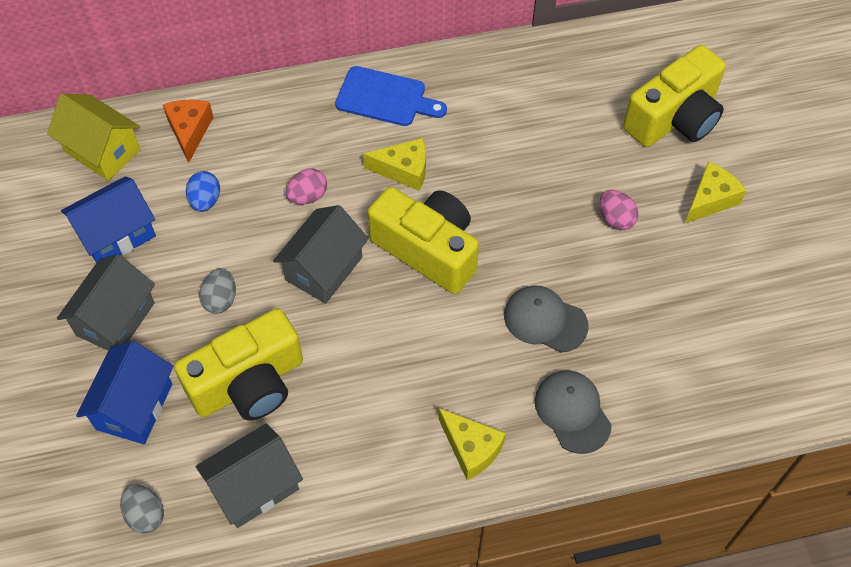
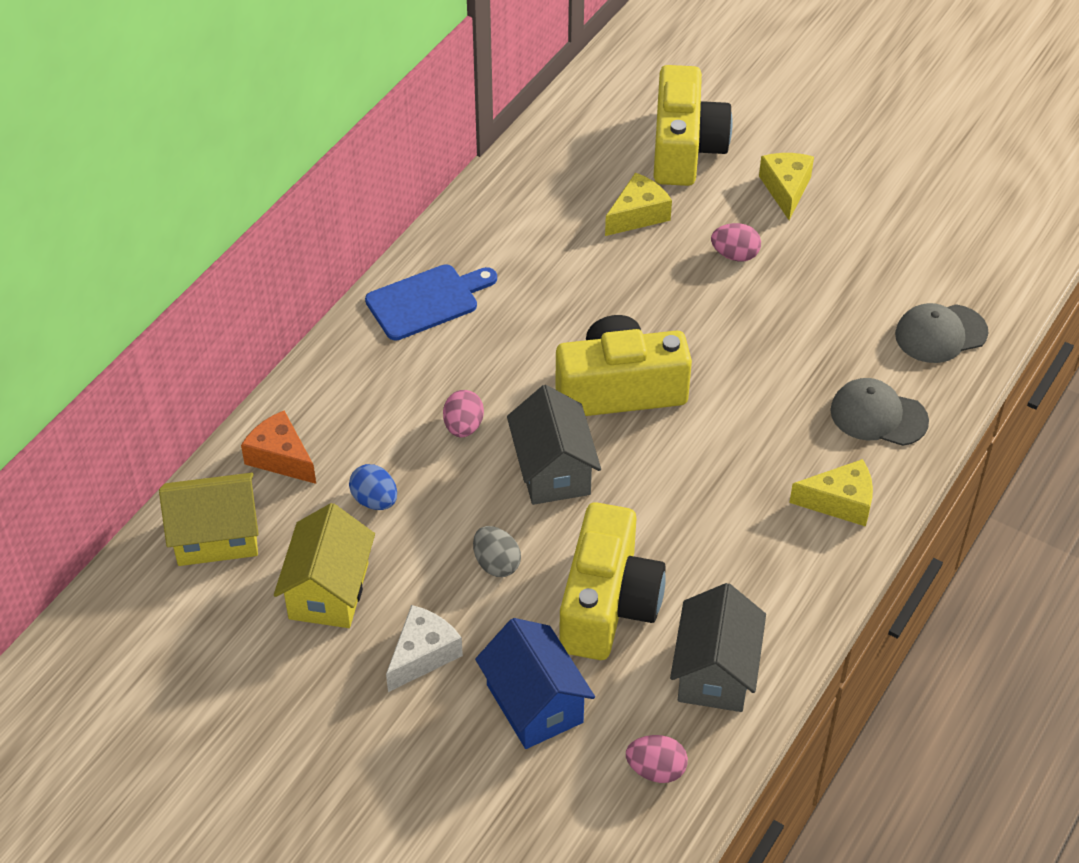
camera: 45 degrees left, 10 degrees down
grey house [57,254,155,350] -> white cheese [386,605,463,692]
blue house [61,176,156,263] -> yellow house [274,503,375,628]
grey egg [120,484,164,534] -> pink egg [626,735,688,783]
yellow cheese [363,138,426,191] -> yellow cheese moved to [605,173,672,236]
grey cap [504,285,588,353] -> grey cap moved to [895,303,988,363]

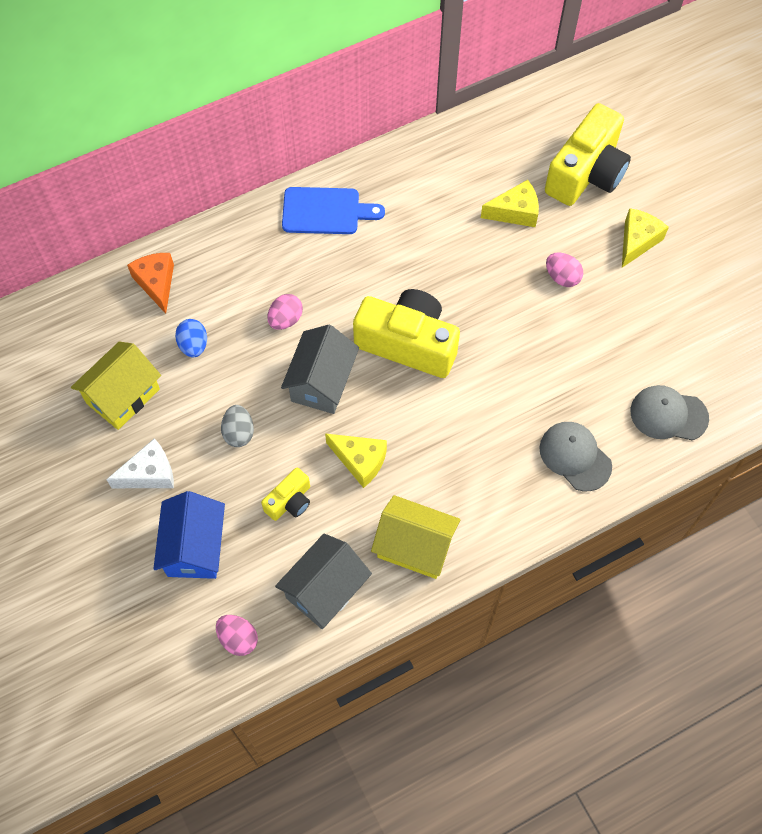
camera: 30 degrees right, 15 degrees up
yellow house [159,473,259,566] -> yellow house moved to [371,495,460,579]
yellow camera [559,502,666,660] -> yellow camera [261,468,310,521], size x0.48
yellow cheese [789,459,873,526] -> yellow cheese moved to [325,433,387,488]

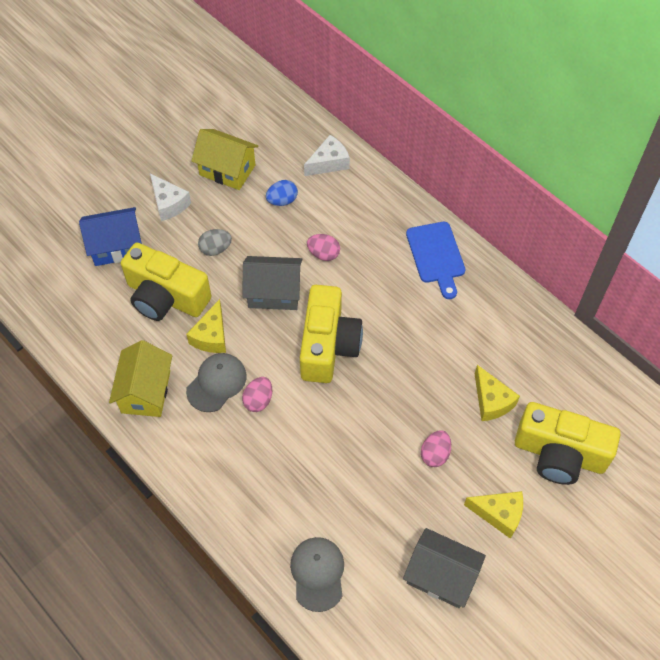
camera: 75 degrees right, 5 degrees down
orange cheese [127,253,174,314] -> white cheese [304,135,350,176]
pink egg [216,615,258,656] -> pink egg moved to [242,377,272,412]
yellow camera [261,468,310,521] -> yellow camera [121,243,211,321], size x2.07
grey house [275,533,372,629] -> grey house moved to [403,528,486,608]
grey cap [539,422,612,491] -> grey cap moved to [186,353,246,412]

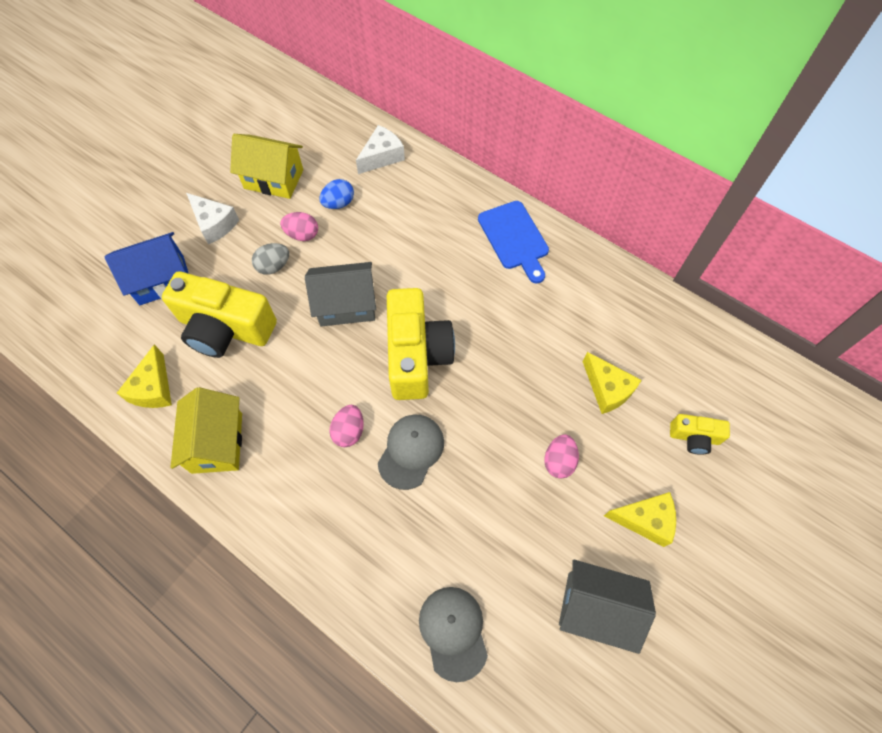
camera: 10 degrees left, 5 degrees up
yellow cheese [186,299,226,353] -> yellow cheese moved to [117,345,172,408]
grey cap [186,353,246,412] -> grey cap moved to [378,414,444,490]
pink egg [307,234,340,261] -> pink egg moved to [280,212,318,241]
yellow camera [515,402,620,485] -> yellow camera [670,414,730,455], size x0.48

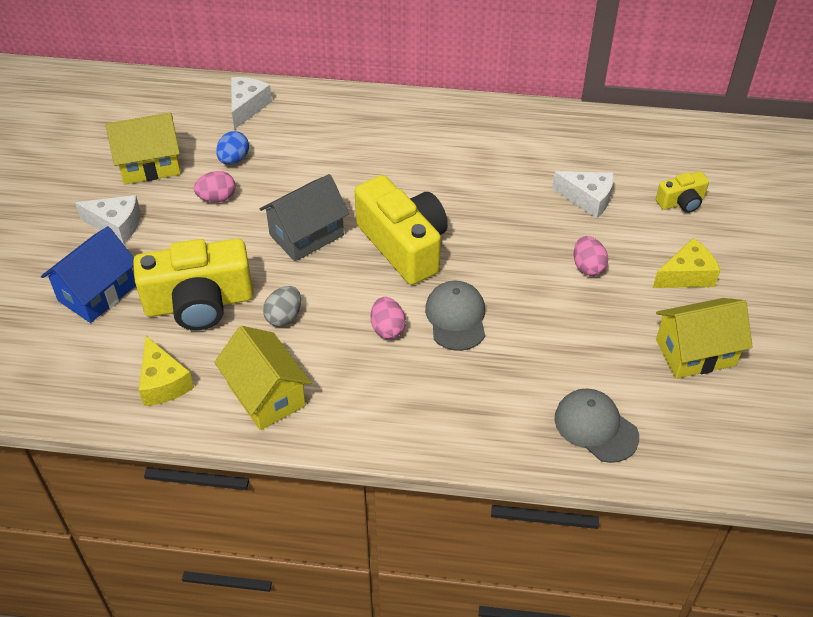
camera: 30 degrees left, 15 degrees down
grey egg [252,243,289,275] -> grey egg moved to [263,286,301,327]
blue cutting board [478,201,549,283] -> none
grey house [559,559,656,654] -> yellow house [656,298,753,379]
yellow cheese [583,352,642,414] -> white cheese [552,171,614,218]

